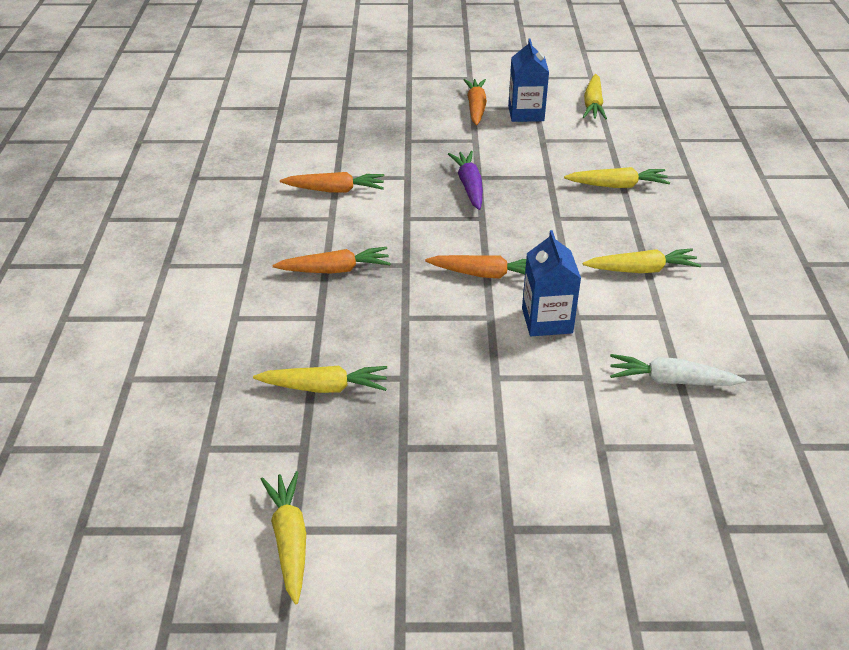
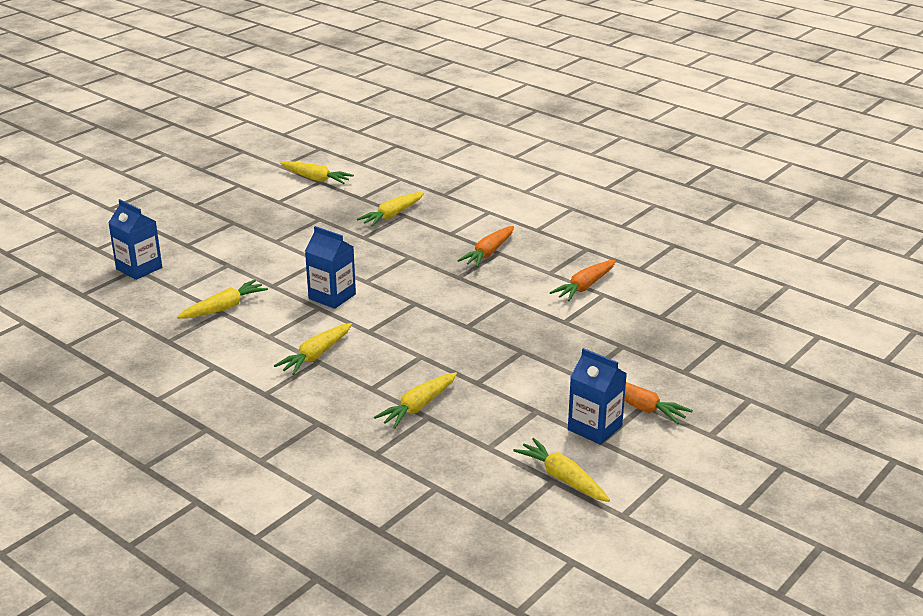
camera: 130 degrees right, 10 degrees down
orange carrot [425,255,526,279] -> none
purple carrot [448,151,483,210] -> none
white carrot [610,354,746,386] -> yellow carrot [177,280,268,319]
none -> blue carton [108,199,162,280]

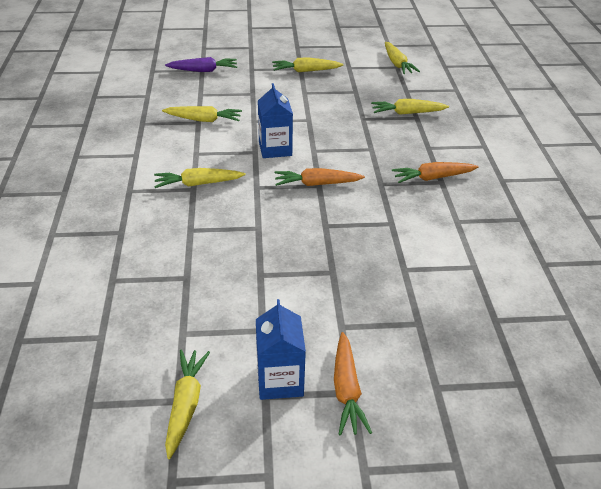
camera: 45 degrees right, 10 degrees up
blue carton [108,199,162,280] -> purple carrot [165,57,237,72]
yellow carrot [374,372,457,429] -> yellow carrot moved to [272,58,343,72]
orange carrot [550,260,616,301] -> orange carrot moved to [275,168,365,186]

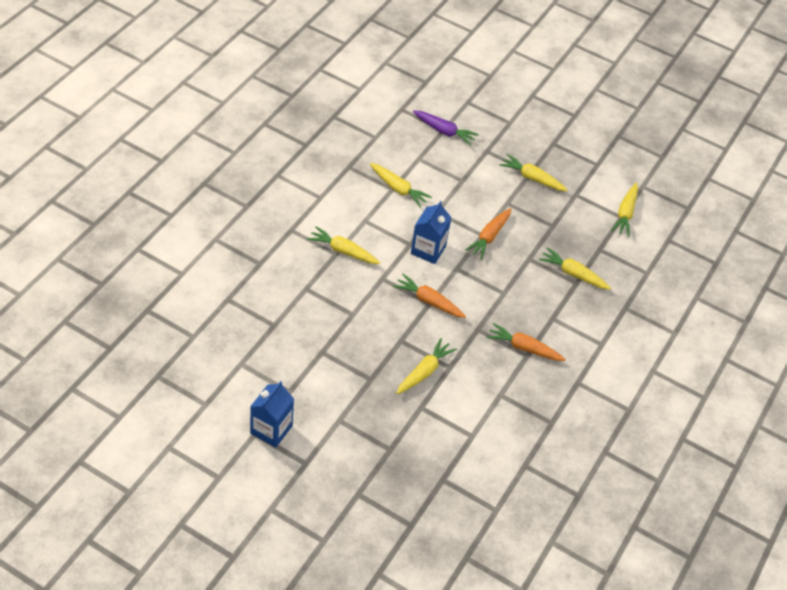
camera: 30 degrees right, 10 degrees up
yellow carrot [165,349,210,459] -> yellow carrot moved to [396,338,457,394]
orange carrot [334,332,372,436] -> orange carrot moved to [465,208,511,259]

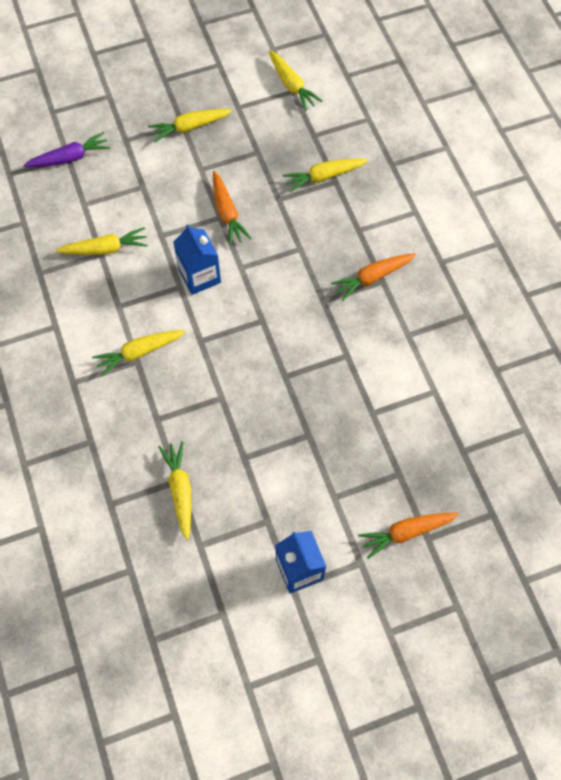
camera: 45 degrees left, 15 degrees up
orange carrot [393,274,466,318] -> orange carrot moved to [358,513,459,559]
yellow carrot [396,338,457,394] -> yellow carrot moved to [159,441,191,540]

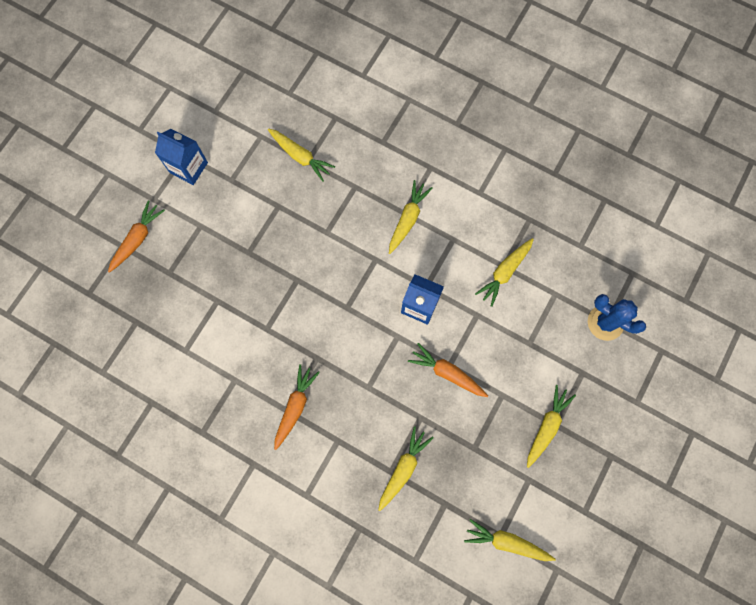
camera: 140 degrees right, 10 degrees up
purple carrot [23,132,110,167] -> blue cactus [588,294,646,341]

